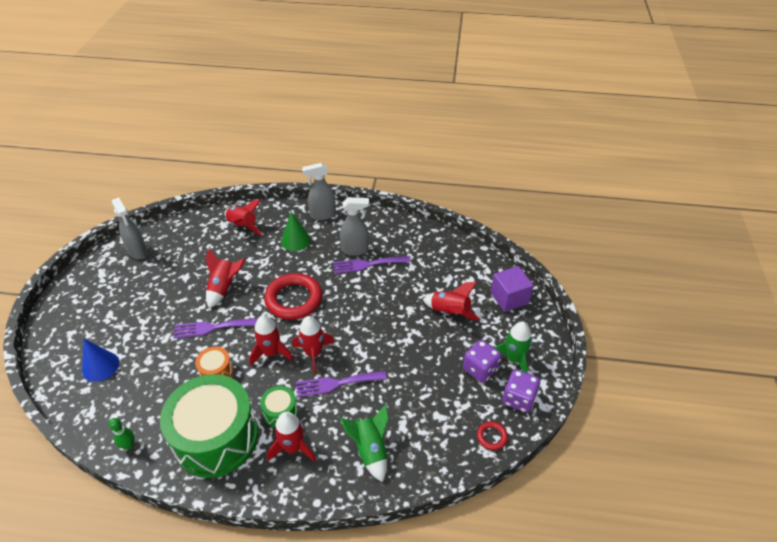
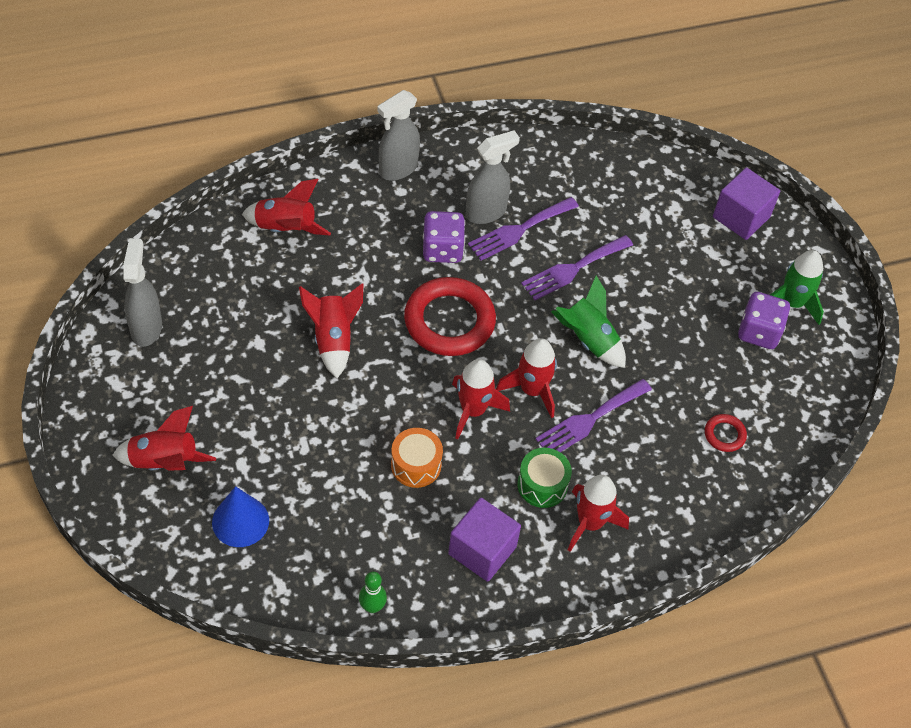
camera: 30 degrees left, 10 degrees up
grey spray bottle [112,198,147,259] -> grey spray bottle turned 120 degrees counterclockwise [123,238,162,347]
green drum [160,374,258,478] -> purple cube [448,498,521,582]
purple fork [173,318,258,338] -> purple fork moved to [521,235,633,300]
green cone [281,212,311,251] -> none
green rocket [340,404,389,482] -> green rocket moved to [551,276,626,368]
red rocket [423,282,480,321] -> red rocket moved to [112,406,216,471]
red ring [477,421,508,450] -> red ring moved to [705,414,747,452]
purple dice [502,369,540,413] -> purple dice moved to [423,211,465,263]

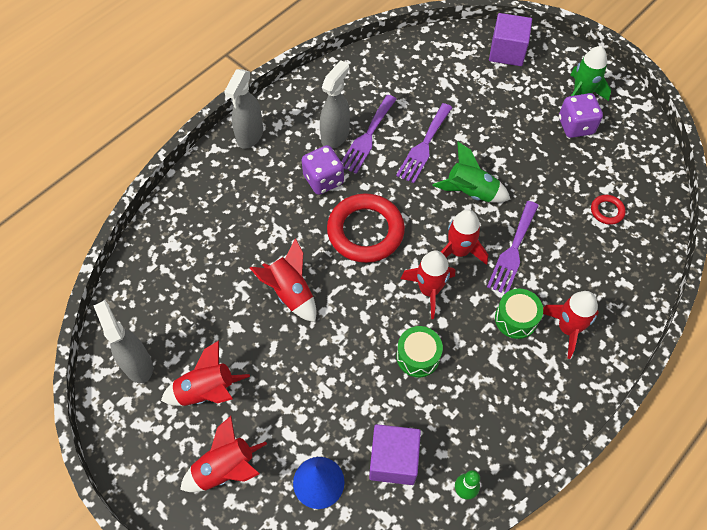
camera: 25 degrees left, 5 degrees up
red rocket [242,179,331,235] -> red rocket moved to [161,341,250,406]
orange drum [391,428,443,488] -> green drum [397,326,443,377]
purple cube [448,498,521,582] -> purple cube moved to [369,424,421,485]

